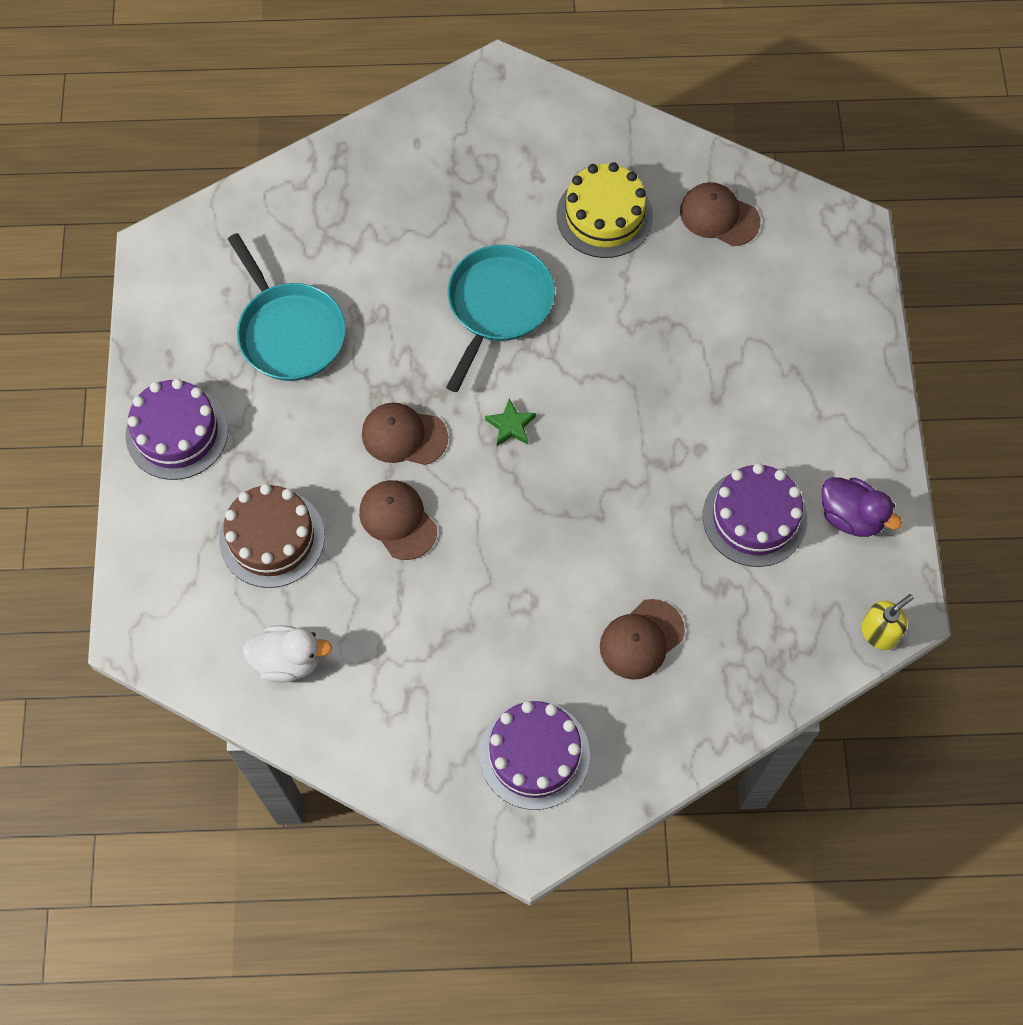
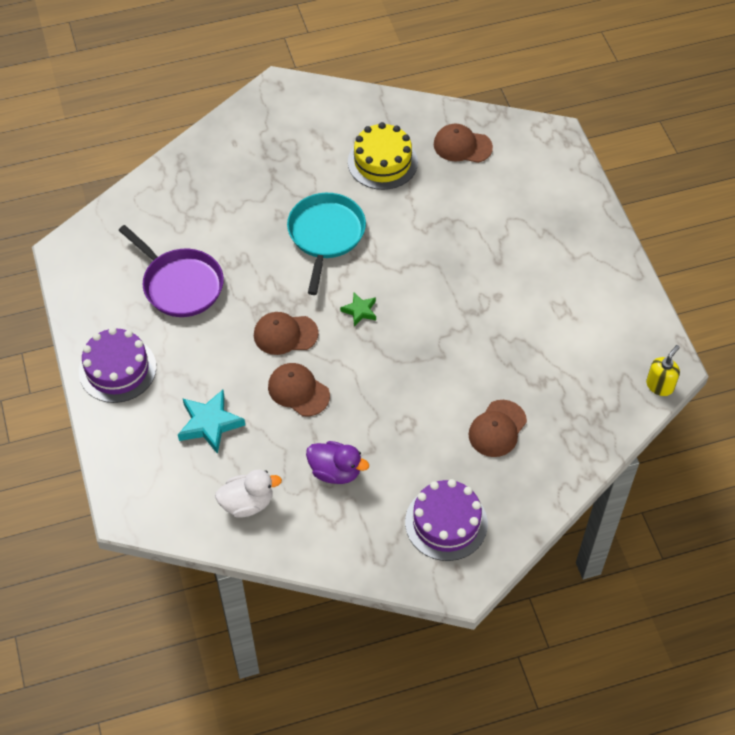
camera: 15 degrees left, 10 degrees down
brown cake [219,484,325,588] -> turquoise star [178,390,245,454]
turquoise pan [228,233,346,381] -> purple pan [118,225,224,317]
purple cake [703,463,807,567] -> none
purple duck [822,477,902,537] -> purple duck moved to [306,441,369,484]

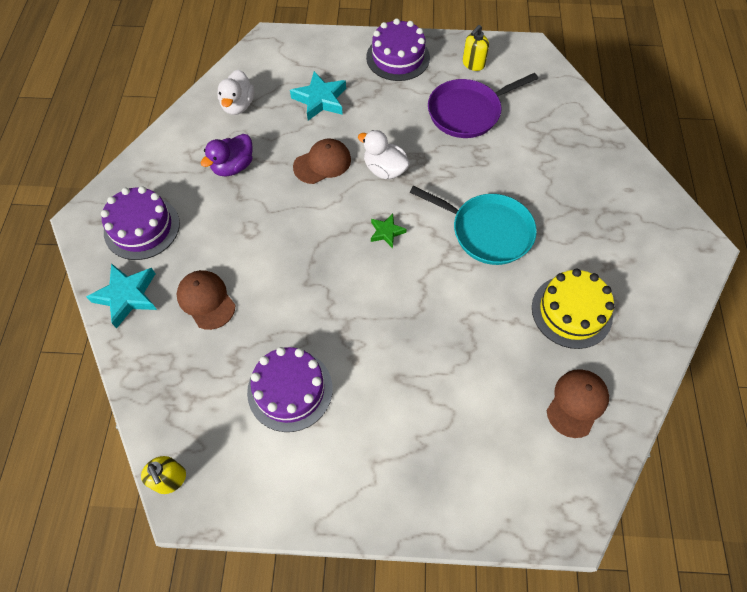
camera: 110 degrees right, 5 degrees up
brown cap [254,312,319,355] -> white duck [358,130,410,179]
none -> turquoise star [86,263,157,329]
none -> purple cake [247,347,333,432]
none -> yellow soap dispenser [463,25,489,71]

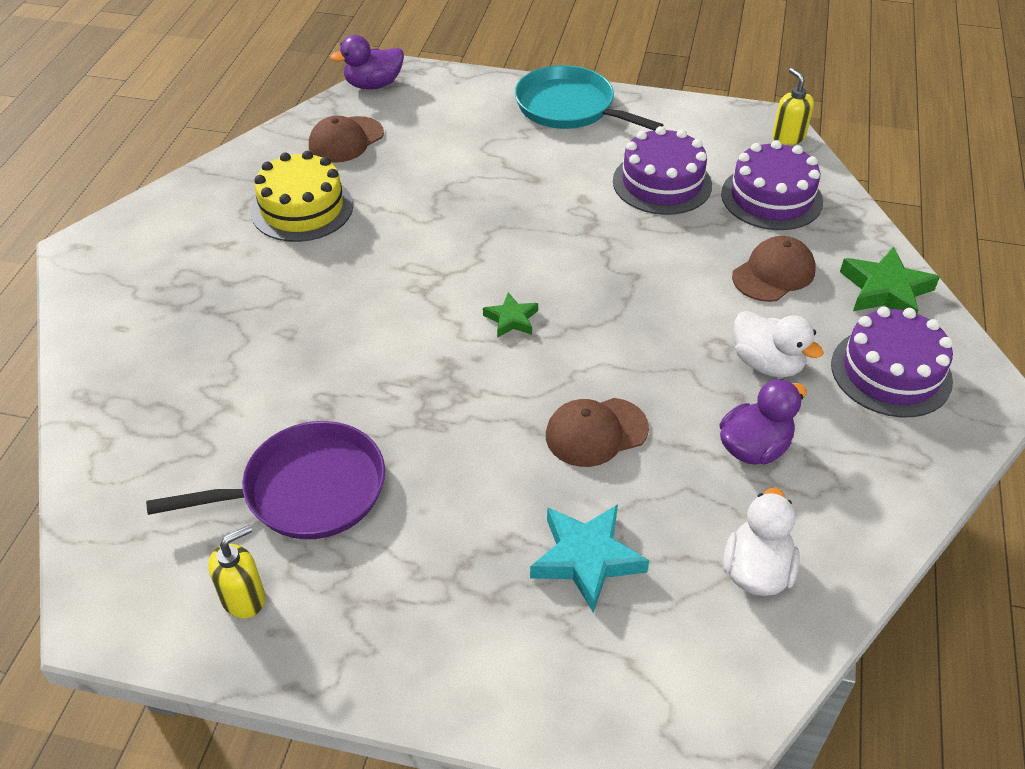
camera: 170 degrees left, 15 degrees down
turquoise star [86,263,157,329] -> green star [840,246,940,314]
brown cap [177,270,235,330] -> brown cap turned 105 degrees counterclockwise [732,236,816,302]
white duck [358,130,410,179] -> white duck moved to [734,311,824,378]
purple cake [366,18,430,81] -> purple cake moved to [721,140,823,230]
turquoise pan [410,185,537,265] -> turquoise pan moved to [515,65,663,130]
none -> purple duck [330,35,404,89]

